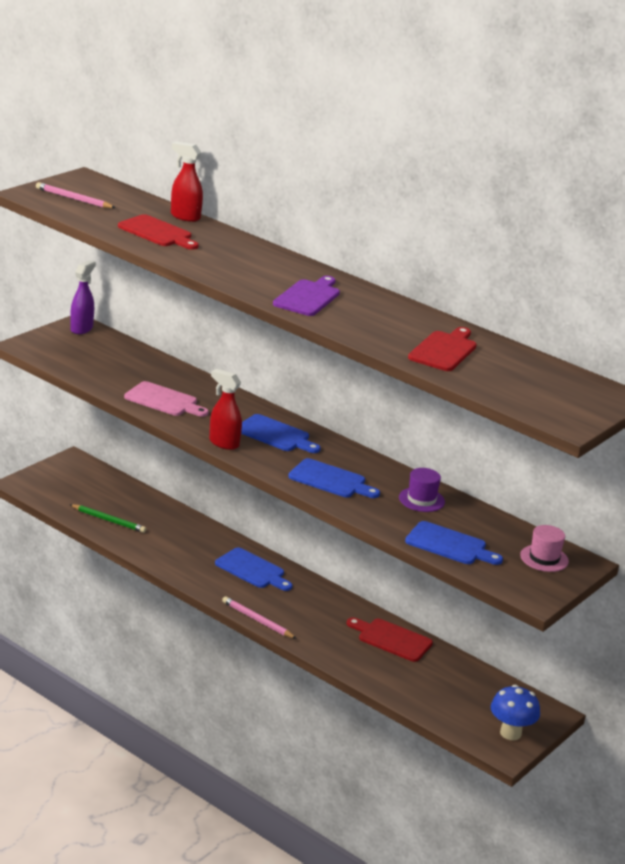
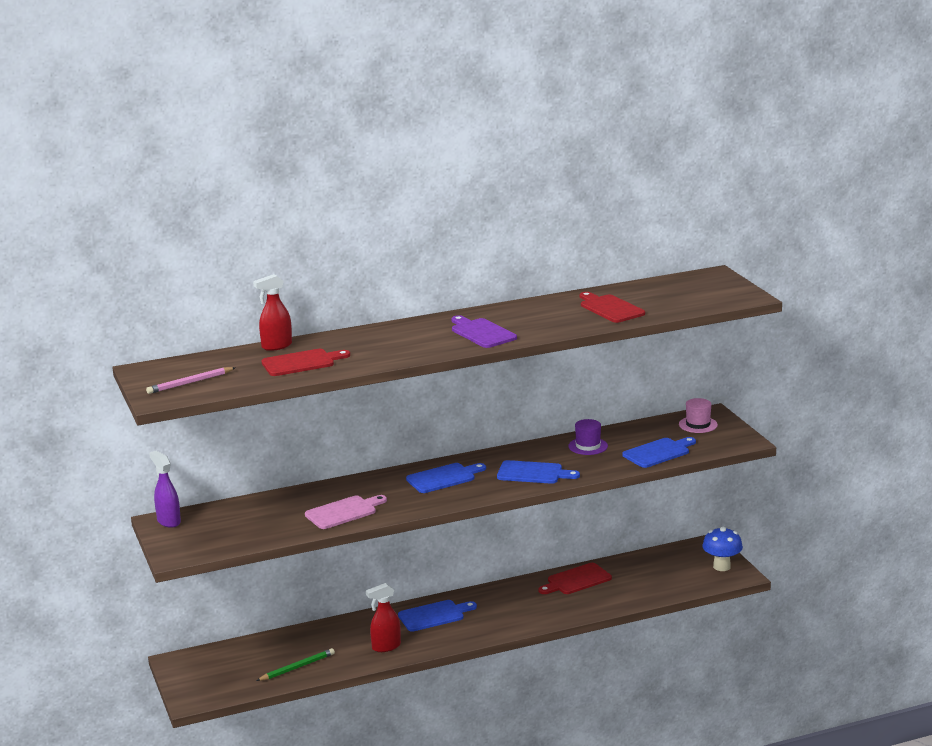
camera: 55 degrees left, 5 degrees down
red spray bottle [209,369,242,450] -> red spray bottle moved to [366,583,401,652]
pink pencil [222,596,297,639] -> none
blue cutting board [288,458,380,498] -> blue cutting board turned 45 degrees clockwise [497,460,580,484]

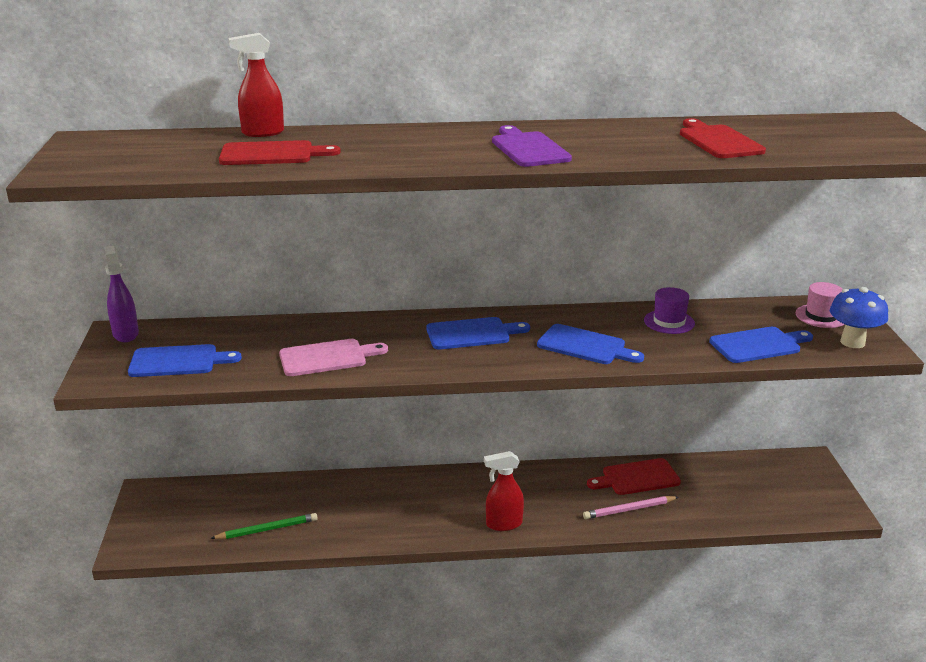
camera: 15 degrees right, 5 degrees up
pink pencil [146,367,236,394] -> pink pencil moved to [583,496,678,519]
red spray bottle [366,583,401,652] -> red spray bottle moved to [484,451,524,531]
blue cutting board [398,600,477,632] -> blue cutting board moved to [128,344,242,377]
blue mushroom [702,527,743,571] -> blue mushroom moved to [830,287,888,348]

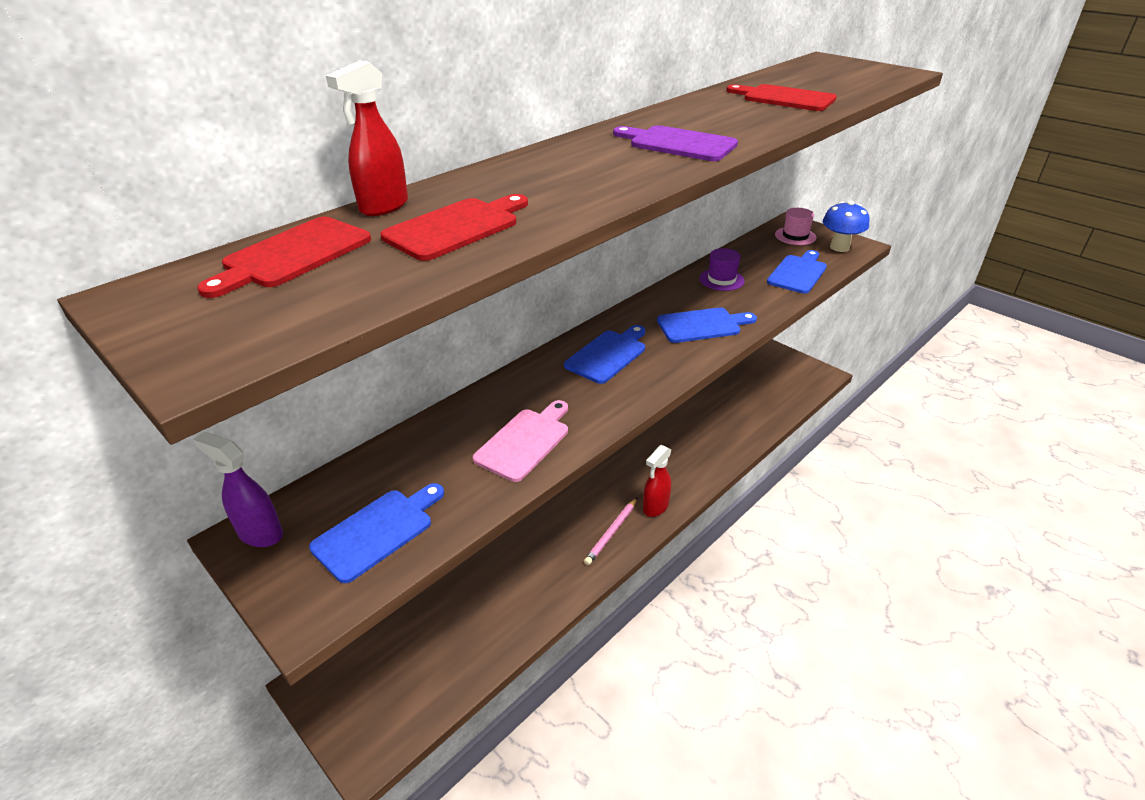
camera: 40 degrees left, 10 degrees up
green pencil [210,513,318,539] -> none
pink pencil [583,496,678,519] -> pink pencil moved to [584,498,637,565]
red cutting board [587,458,681,495] -> red cutting board moved to [197,217,371,298]

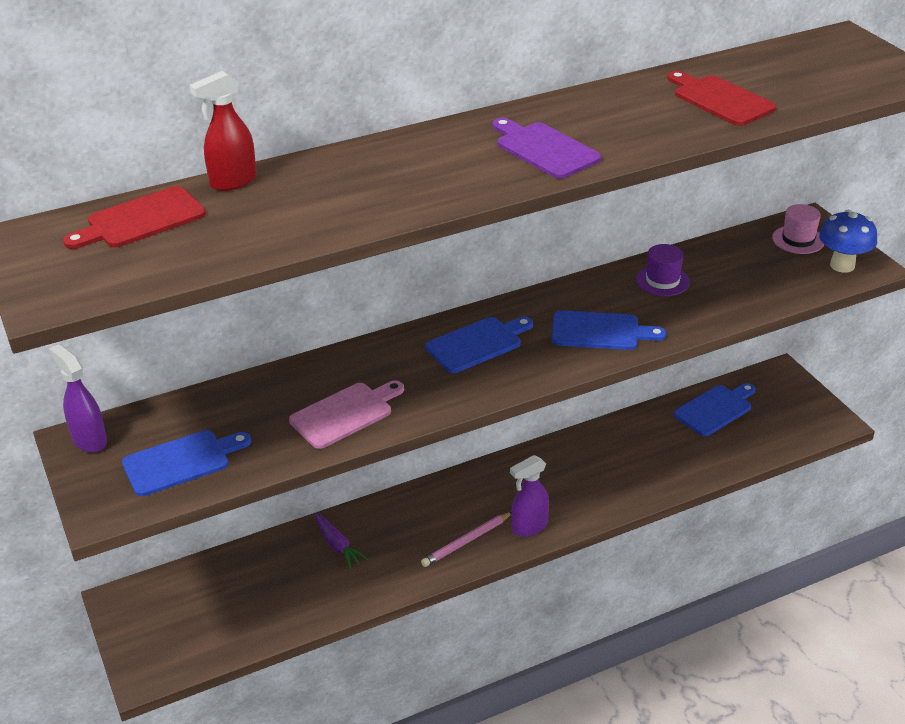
camera: 20 degrees right, 0 degrees up
red cutting board [381,194,528,261] -> none
red spray bottle [643,445,671,517] -> purple spray bottle [510,455,549,537]
blue cutting board [767,250,827,294] -> blue cutting board moved to [674,383,756,436]
none -> purple carrot [315,513,368,569]

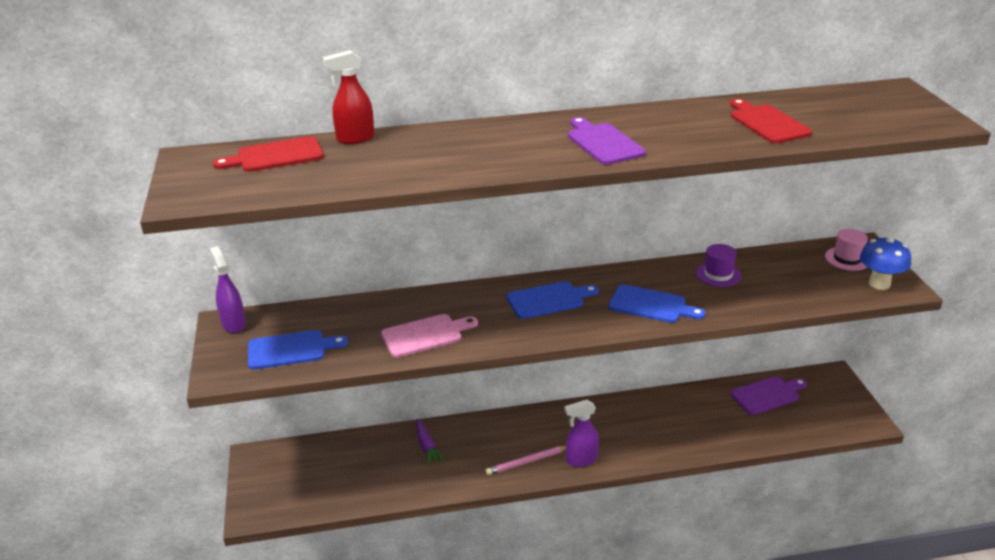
camera: 15 degrees right, 5 degrees down
blue cutting board [674,383,756,436] -> purple cutting board [730,376,807,415]

